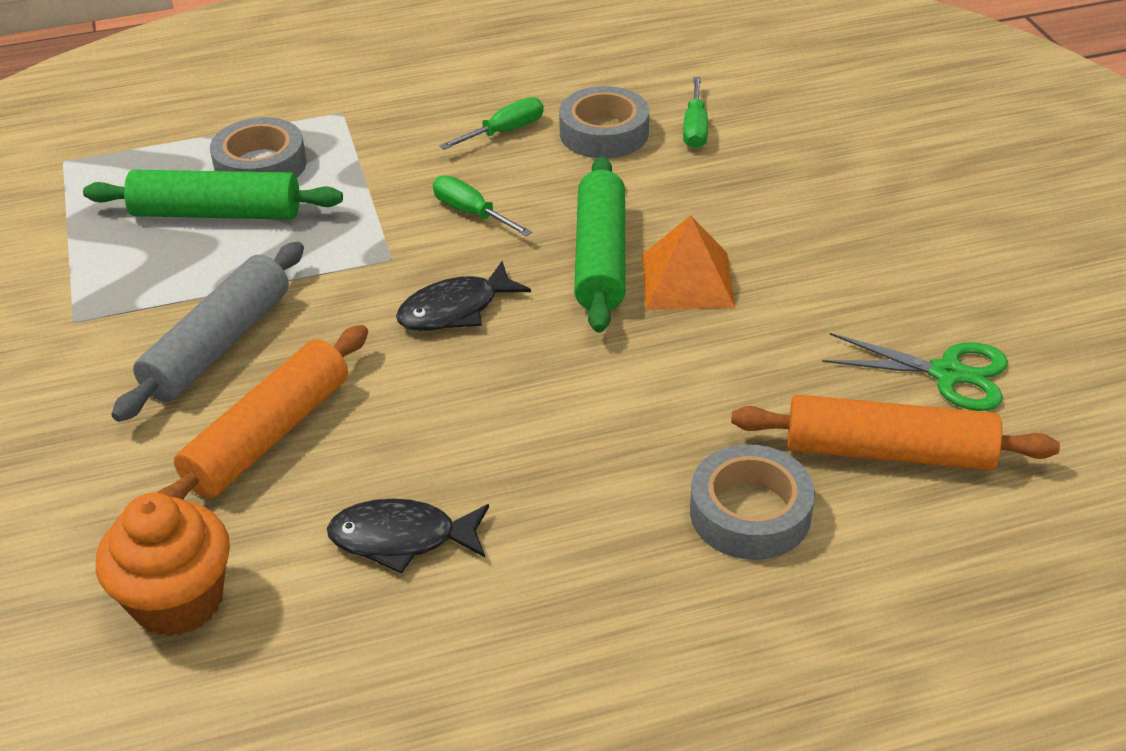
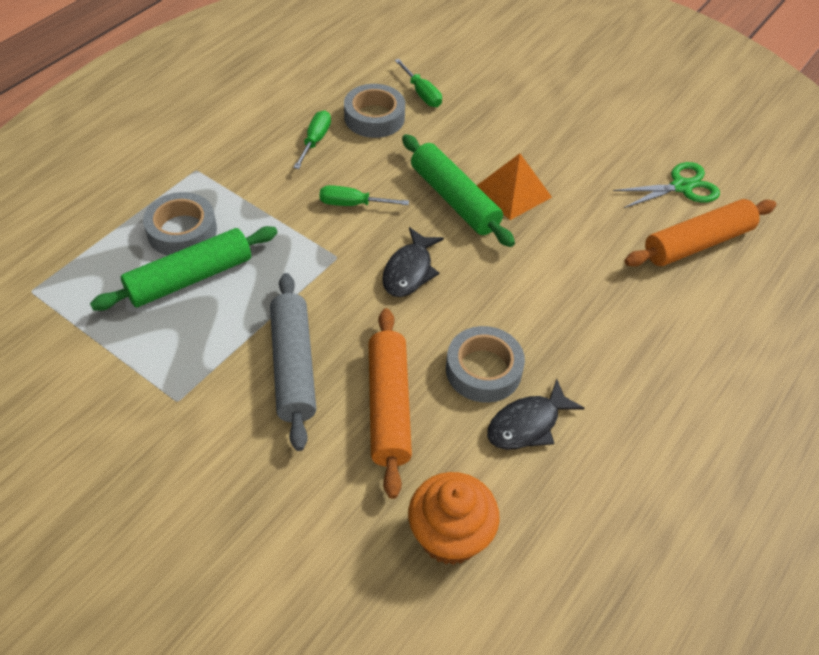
camera: 40 degrees left, 10 degrees up
grey tape [690,444,815,560] -> grey tape moved to [446,326,525,403]

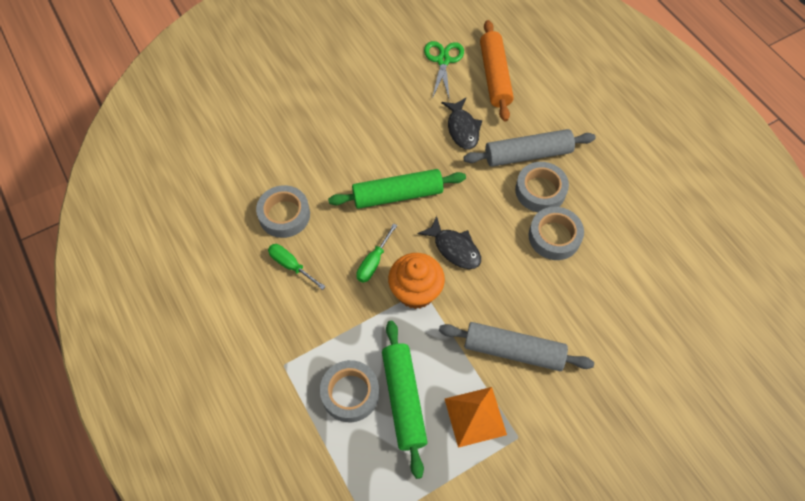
camera: 65 degrees left, 10 degrees up
orange rolling pin [369,308,412,499] -> none
green screwdriver [395,59,442,107] -> none
orange cupcake [408,472,500,565] -> orange cupcake moved to [388,253,445,309]
orange pyramid [477,153,552,220] -> orange pyramid moved to [445,387,507,448]
black fish [487,379,585,450] -> black fish moved to [441,98,482,149]
none -> grey rolling pin [463,129,596,167]
none -> grey tape [515,162,569,212]

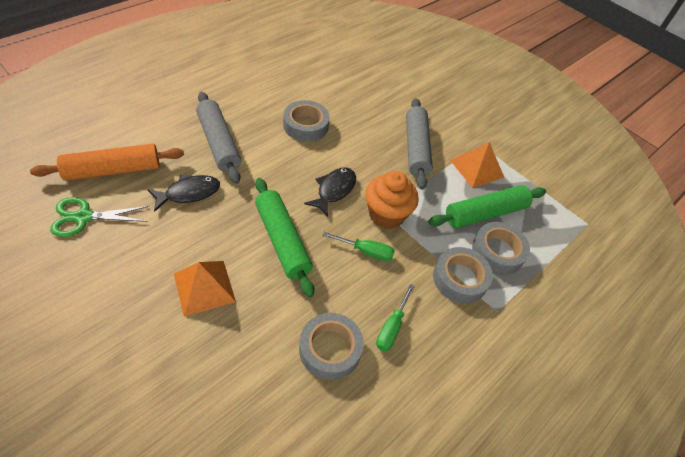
camera: 110 degrees left, 10 degrees down
grey tape [515,162,569,212] -> grey tape moved to [433,247,493,304]
none -> orange pyramid [174,261,236,317]

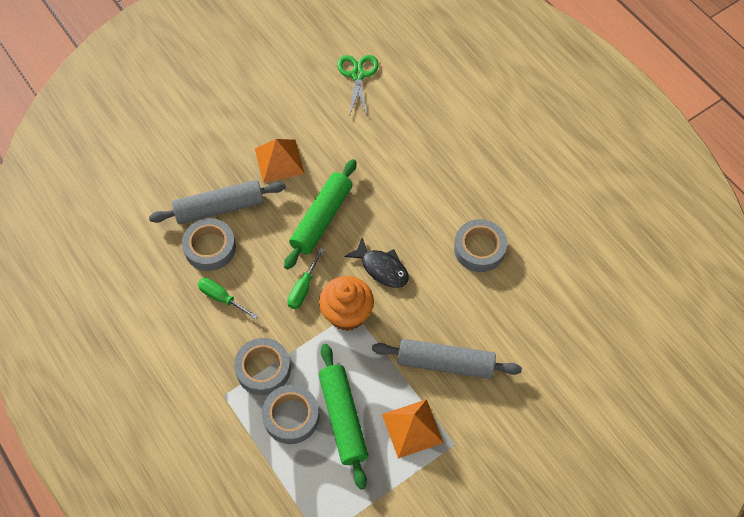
camera: 105 degrees right, 10 degrees up
orange rolling pin [30,144,184,181] -> none
black fish [148,175,220,212] -> none
grey rolling pin [196,92,241,184] -> grey rolling pin moved to [149,180,286,224]
green rolling pin [255,178,314,298] -> green rolling pin turned 45 degrees counterclockwise [284,159,357,270]

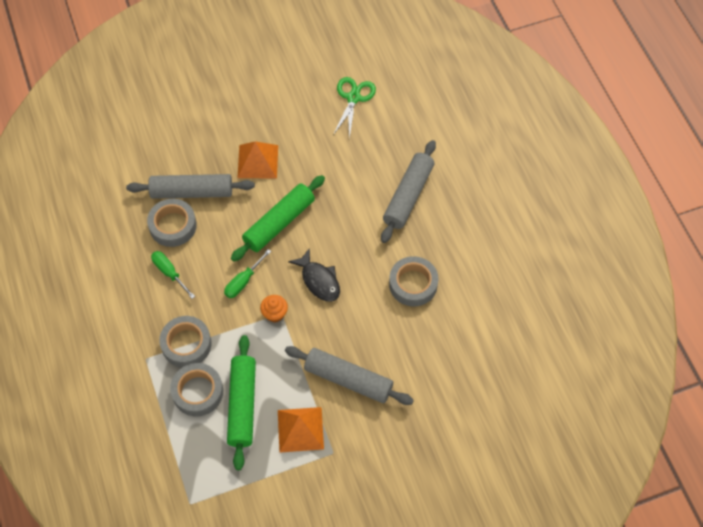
camera: 15 degrees right, 0 degrees up
orange cupcake [319,276,374,331] -> orange cupcake [260,295,288,322], size x0.55
none -> grey rolling pin [381,140,436,243]

